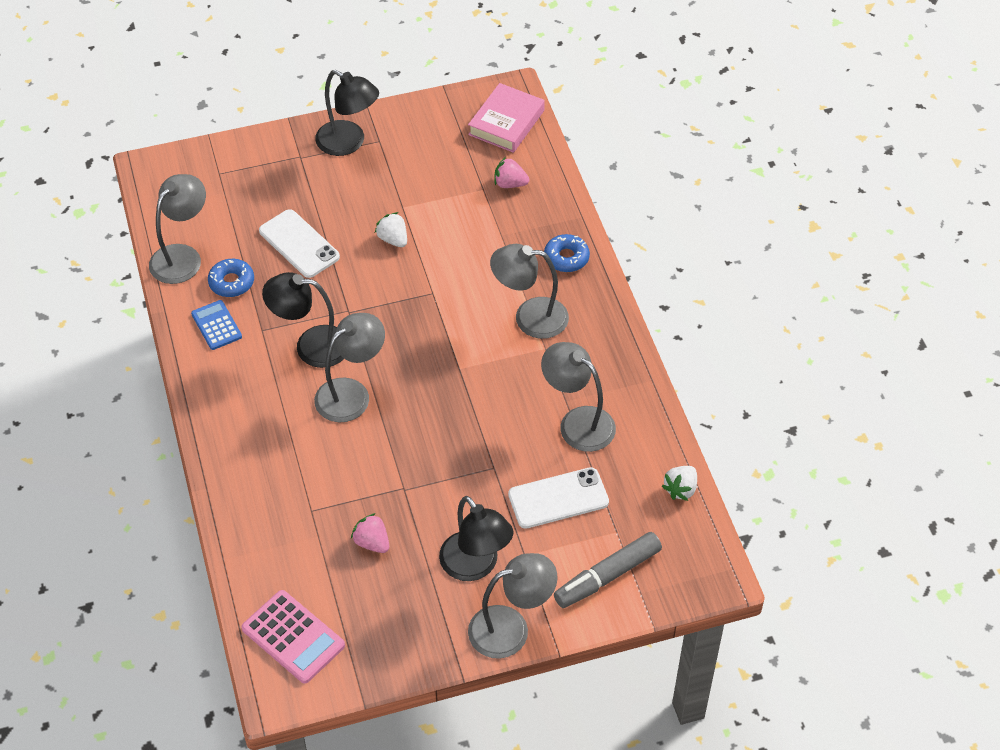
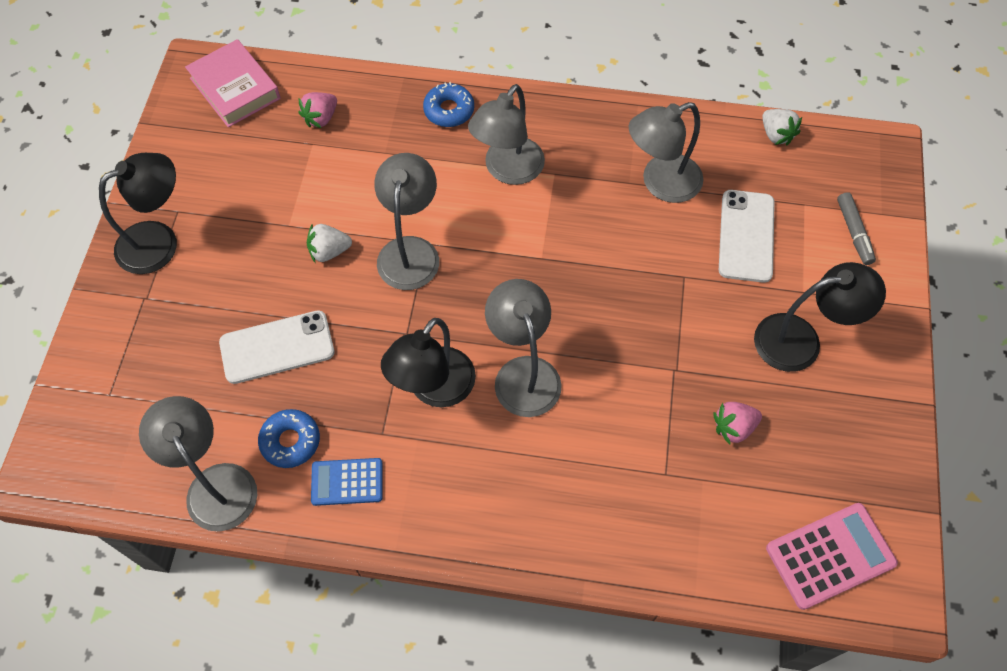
camera: 65 degrees left, 10 degrees up
grey lamp [468,553,557,659] -> grey lamp moved to [374,153,439,290]
grey marker [554,532,662,608] -> grey marker [837,192,876,265], size x0.62

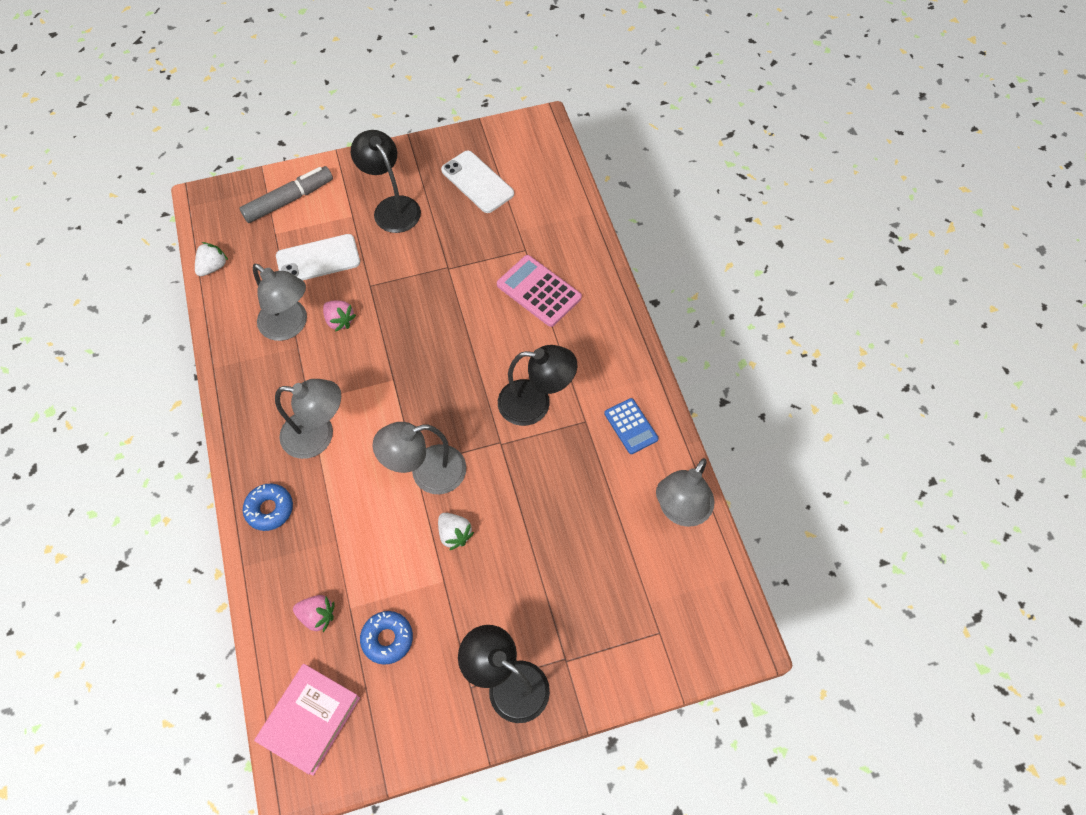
camera: 115 degrees left, 0 degrees up
white phone [219,310,334,384] -> white phone moved to [441,151,514,213]
blue donut [258,409,320,468] -> blue donut moved to [360,611,413,665]
grey lamp [485,279,562,417] -> none
pink strawberry [713,402,762,445] -> pink strawberry moved to [323,300,356,332]
pink calculator [766,503,898,610] -> pink calculator moved to [497,255,582,327]
grey marker [837,192,876,265] -> grey marker [240,166,333,223], size x1.61

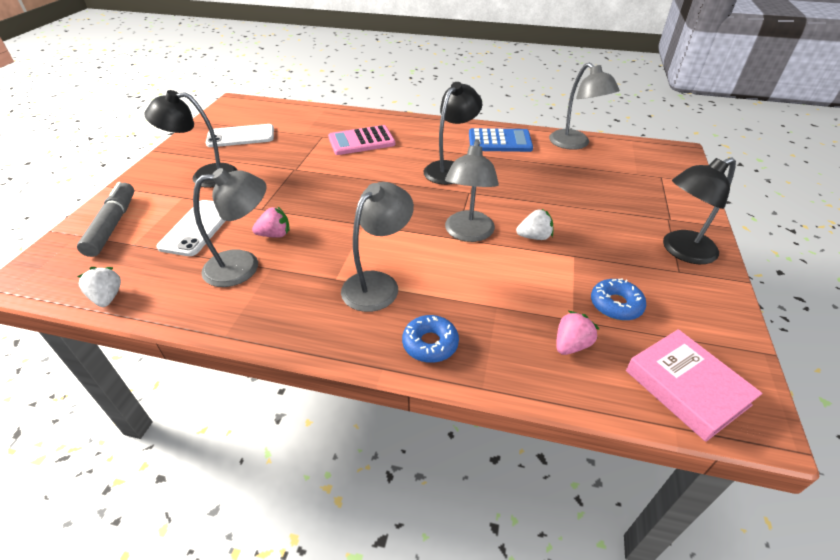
camera: 60 degrees left, 20 degrees down
blue calculator [604,398,659,454] -> blue calculator [469,128,533,152], size x1.54

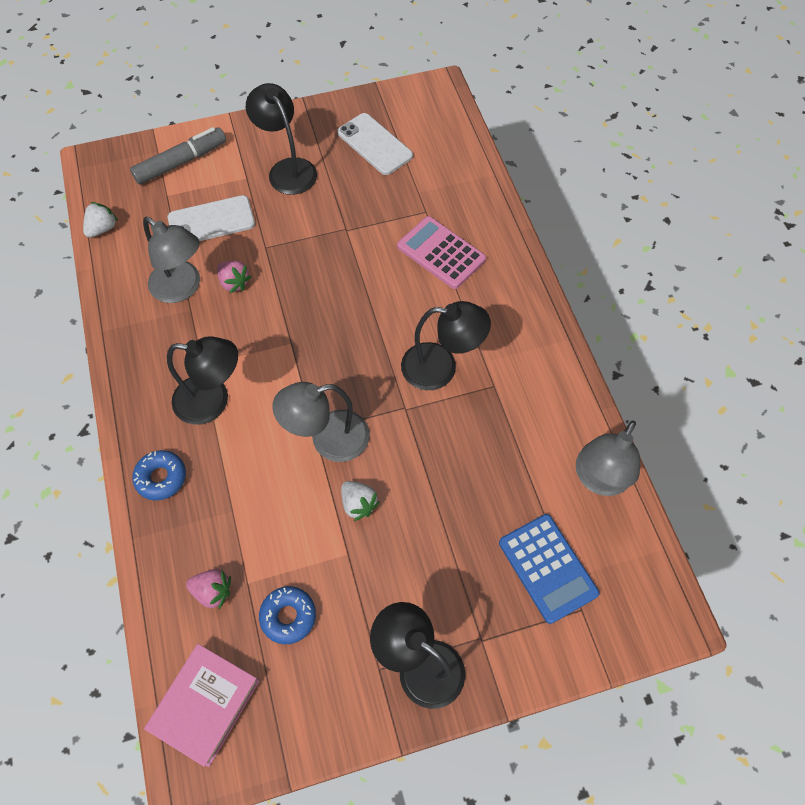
camera: 60 degrees right, 20 degrees up
grey lamp [341,182,414,312] -> black lamp [167,337,238,425]
blue calculator [469,128,533,152] -> blue calculator moved to [499,514,599,624]

